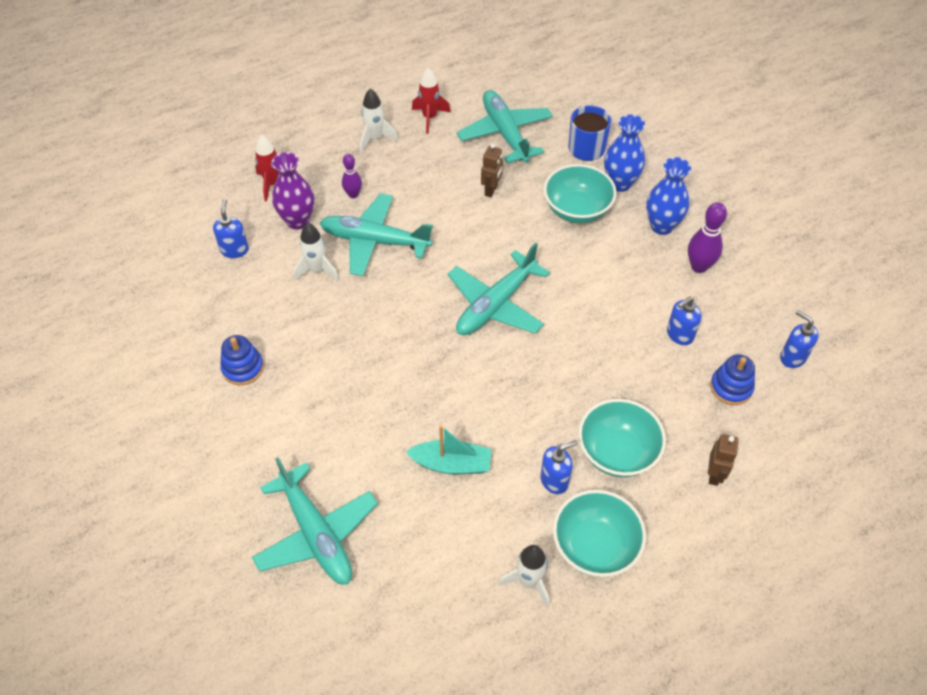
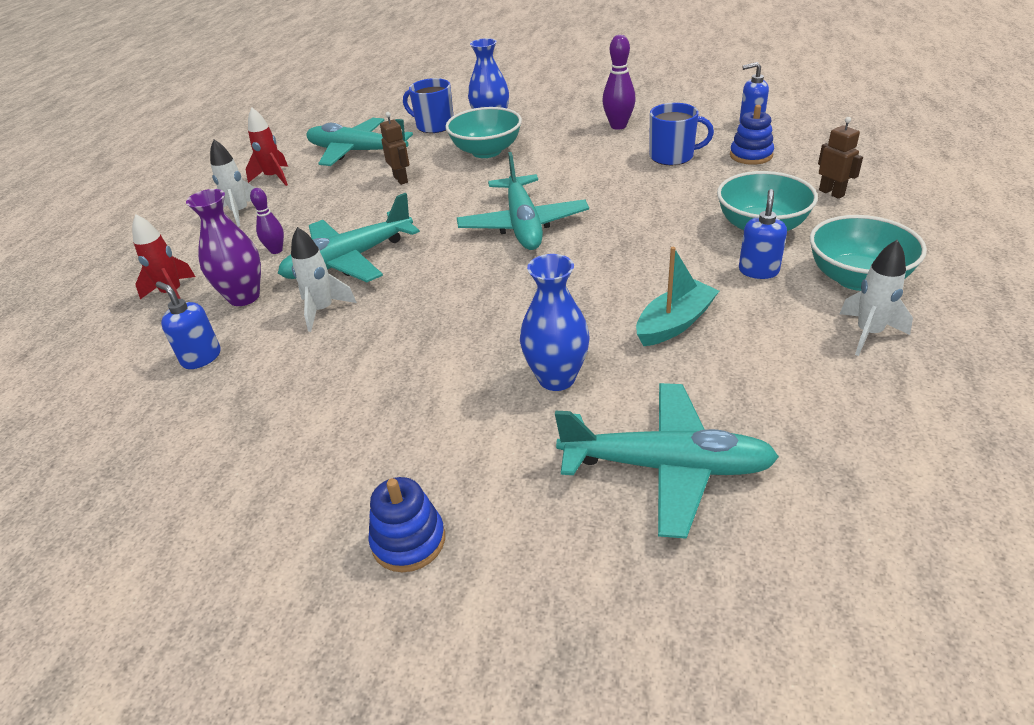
camera: 45 degrees left, 15 degrees down
blue stacking toy [220,335,264,385] -> blue stacking toy moved to [368,477,445,572]
blue vase [646,157,691,235] -> blue vase moved to [520,254,589,391]
blue soap dispenser [667,296,701,345] -> blue mug [649,103,714,165]

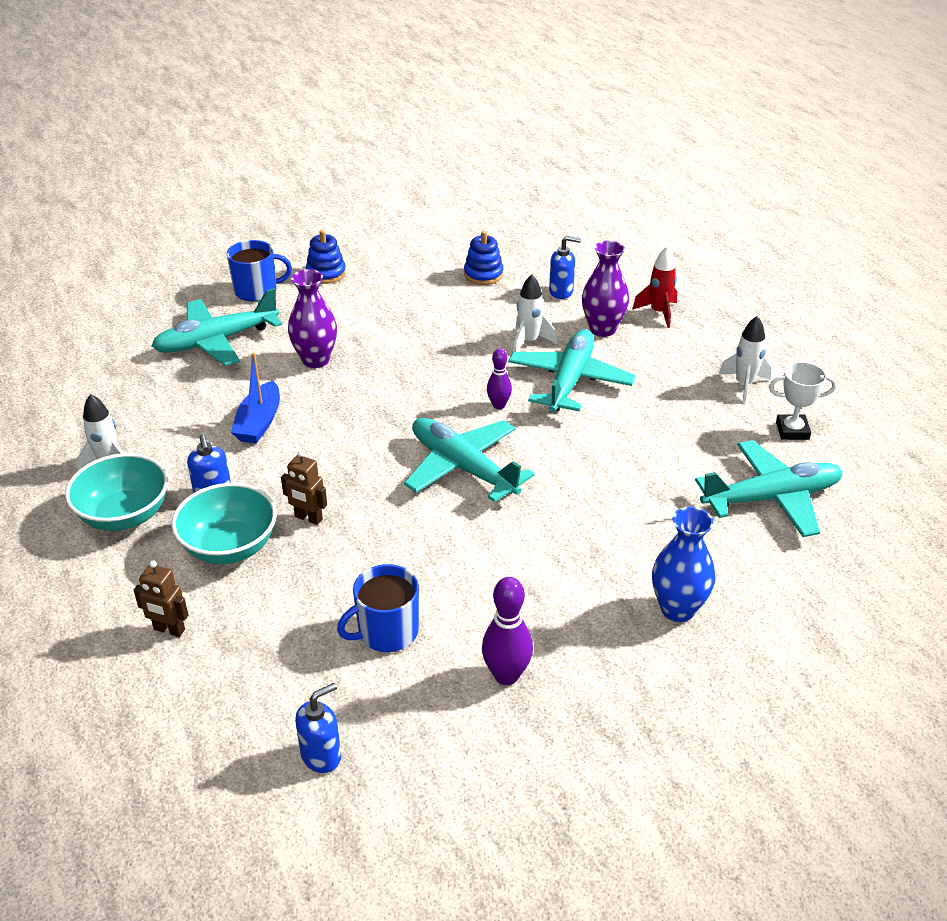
camera: 140 degrees right, 0 degrees up
red rocket [246,108,288,186] -> white trophy [769,362,836,440]
purple bowling pin [250,188,284,254] -> purple bowling pin moved to [487,349,512,409]
brown robot [380,112,409,185] -> brown robot moved to [281,450,327,525]
blue mug [403,78,453,133] -> blue mug moved to [227,240,292,301]
turquoise bowl [445,107,522,158] -> none
blue vase [520,254,589,391] -> purple vase [288,269,337,368]
turquoise boat [636,247,719,346] -> blue boat [231,352,280,444]
blue stacking toy [730,105,774,165] -> blue stacking toy moved to [464,231,504,285]

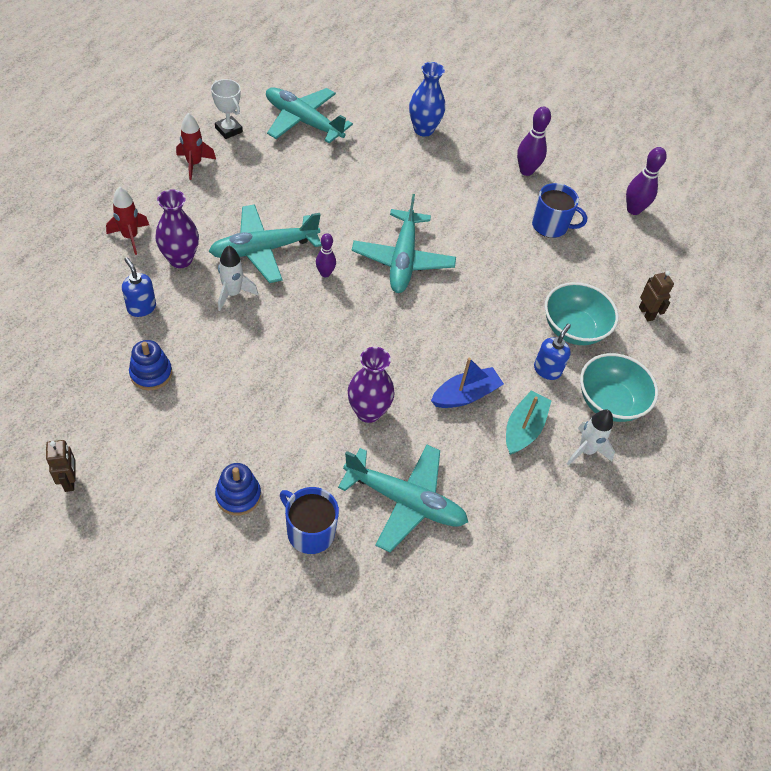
camera: 135 degrees left, 15 degrees up
brown robot [281,450,327,525] -> brown robot moved to [46,440,75,492]
blue soap dispenser [295,683,341,773] -> purple bowling pin [626,147,667,215]
white rocket [719,316,771,403] -> red rocket [176,113,216,180]
none -> turquoise boat [506,391,552,455]

